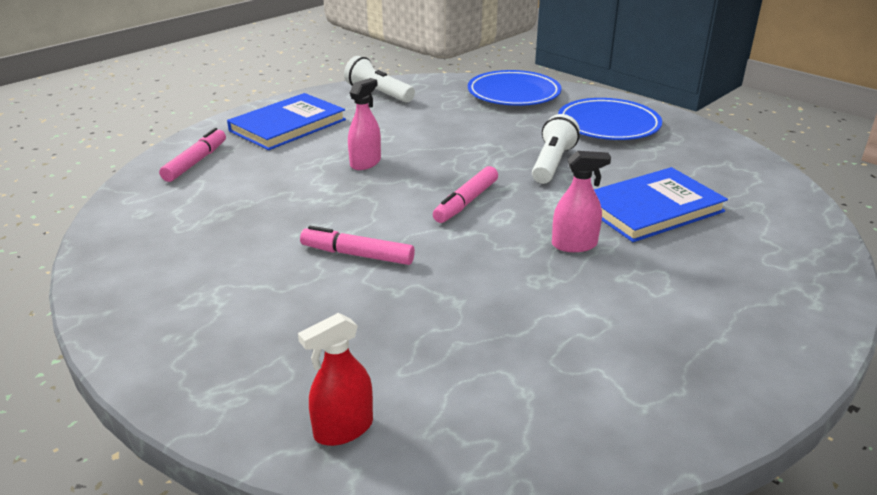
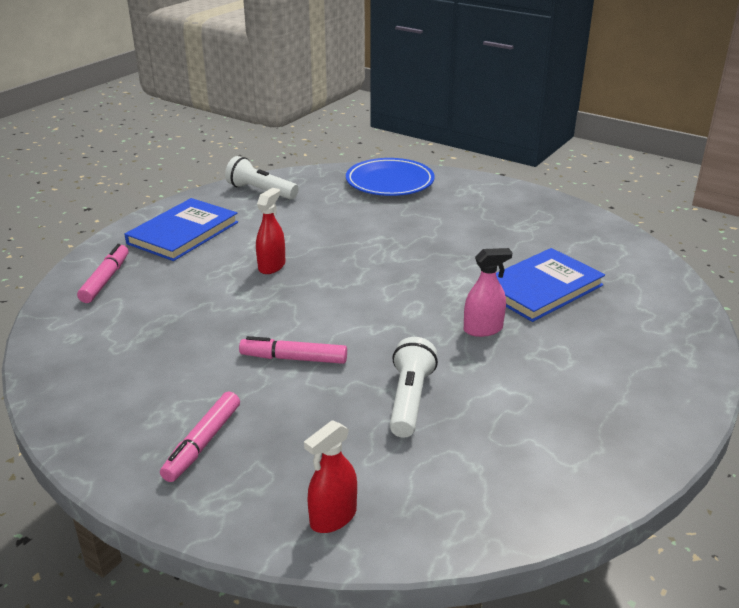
camera: 10 degrees left, 0 degrees up
pink spray bottle [348,78,381,170] -> red spray bottle [256,188,285,274]
pink marker [433,166,498,223] -> pink marker moved to [160,391,240,482]
white flashlight [532,114,580,184] -> white flashlight moved to [389,337,438,438]
blue plate [558,98,662,140] -> none

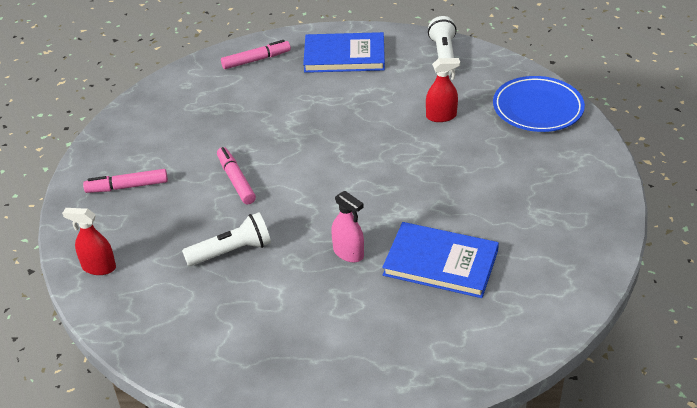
camera: 60 degrees right, 10 degrees up
red spray bottle [256,188,285,274] -> red spray bottle moved to [426,58,460,122]

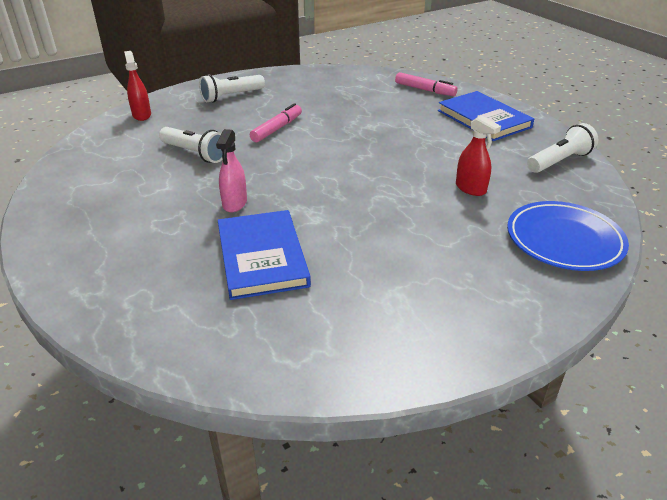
camera: 55 degrees right, 5 degrees down
pink marker [83,169,168,193] -> white flashlight [199,74,265,103]

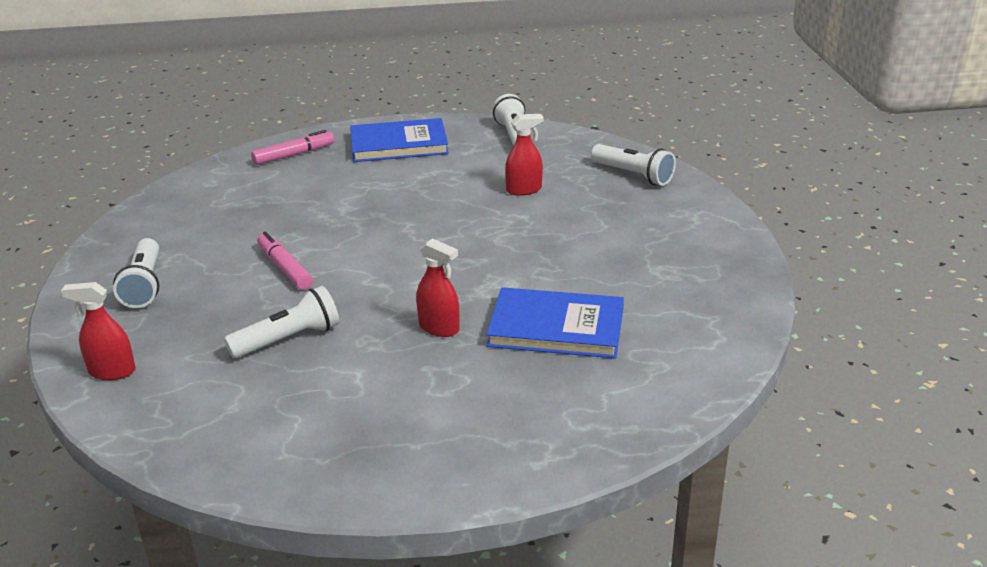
camera: 65 degrees left, 5 degrees down
pink spray bottle [216,129,247,212] -> red spray bottle [416,238,460,337]
blue plate [507,201,629,271] -> white flashlight [591,144,676,186]

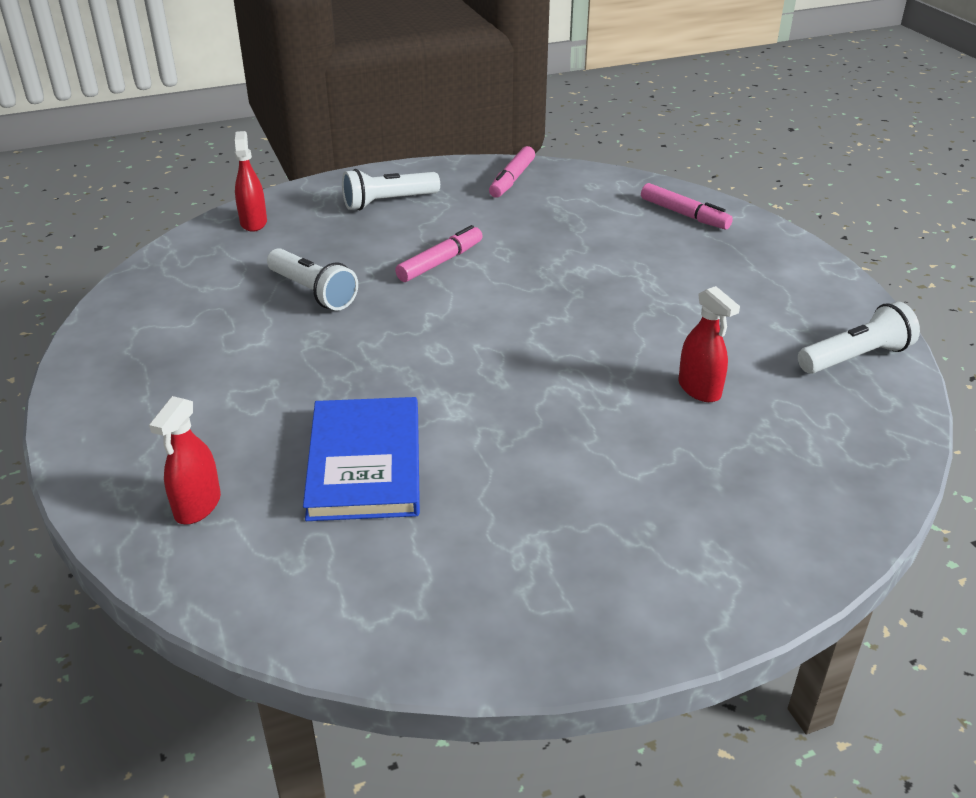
camera: 75 degrees right, 5 degrees up
blue book [350,118,449,162] -> none
red spray bottle [416,238,460,337] -> red spray bottle moved to [149,396,221,524]
white flashlight [591,144,676,186] -> none
none -> pink marker [489,146,535,198]

